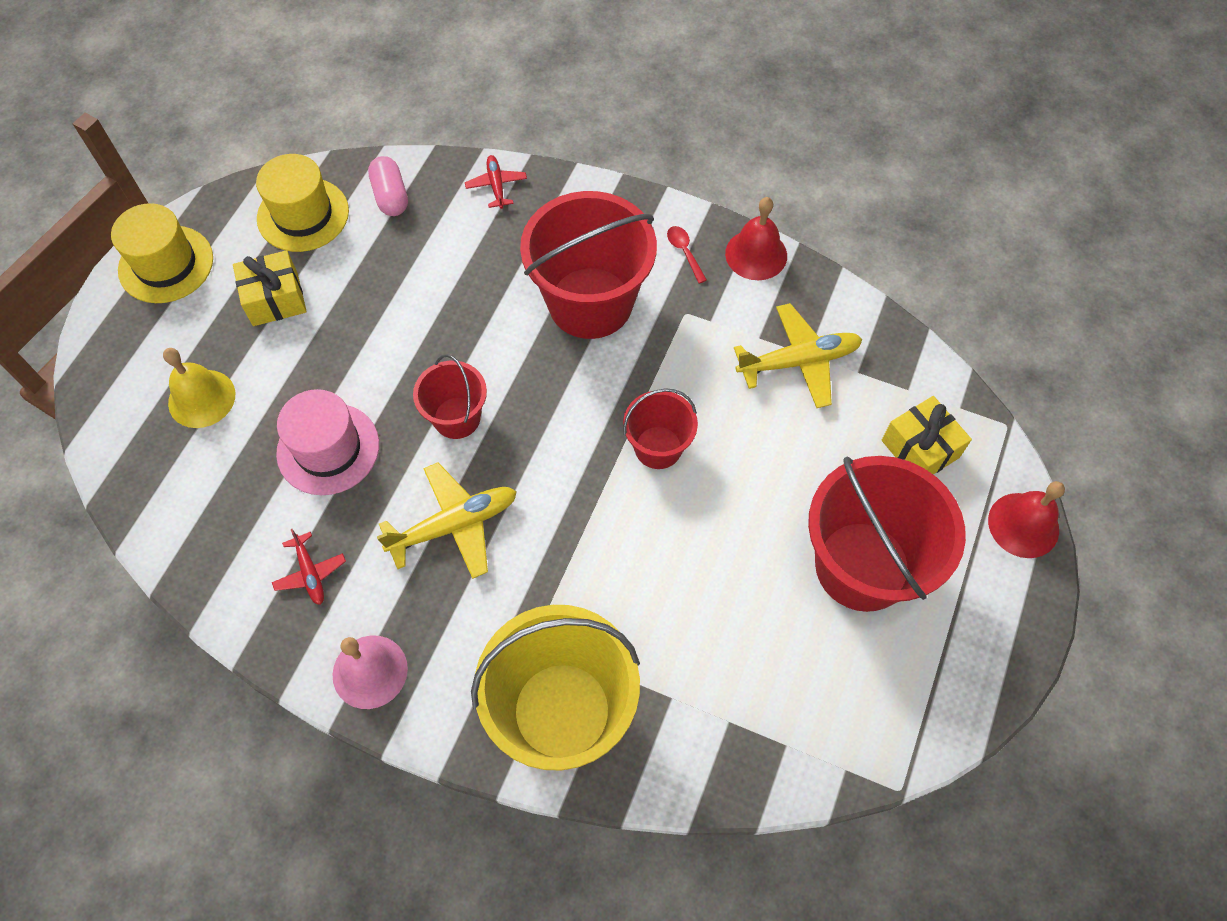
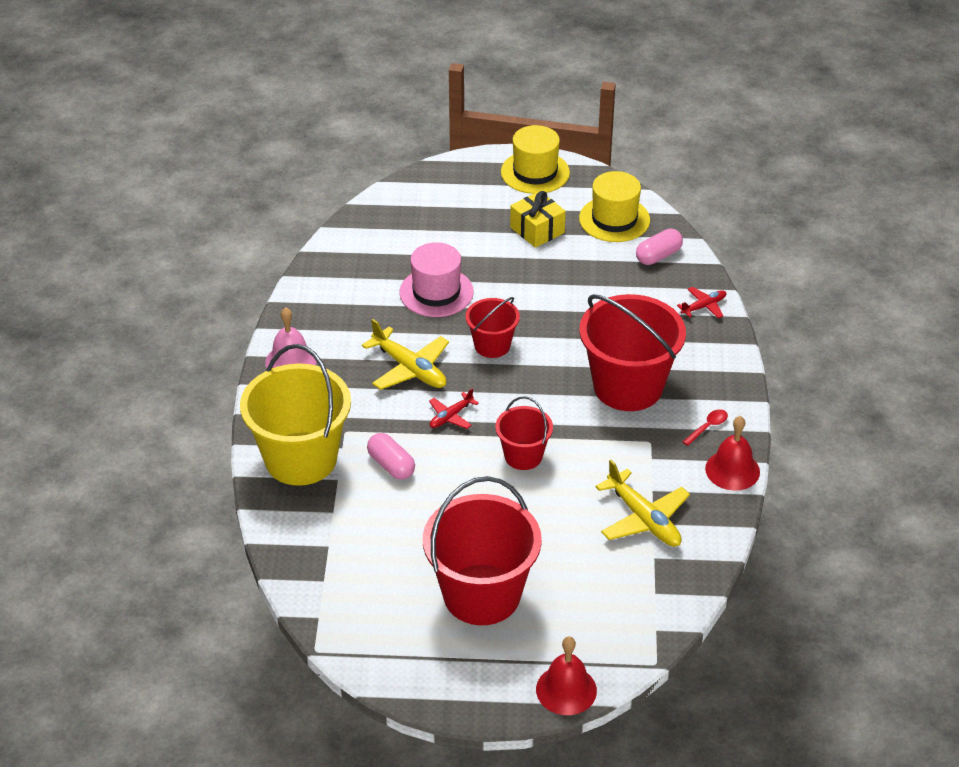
camera: 70 degrees right, 20 degrees down
yellow bell [163,348,235,428] -> none
red plane [272,529,346,605] -> red plane moved to [429,388,479,429]
yellow gift [882,396,972,475] -> none
none -> pink capsule [367,433,415,480]

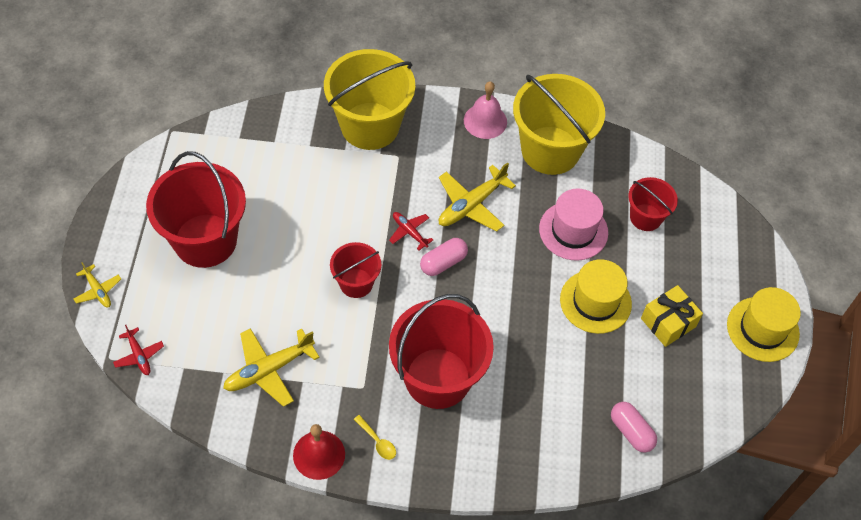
camera: 90 degrees right, 15 degrees up
pink capsule [367,433,415,480] -> pink capsule moved to [420,238,468,276]
red bucket [466,297,520,358] -> red bucket moved to [628,177,678,231]
red bell [536,636,597,715] -> yellow plane [74,262,121,308]
yellow hat [579,171,650,242] -> yellow hat moved to [560,259,632,334]
red plane [677,287,726,318] -> red plane moved to [113,325,164,375]
red spoon [682,409,728,446] -> yellow spoon [354,415,396,460]
none -> yellow bucket [513,74,605,175]

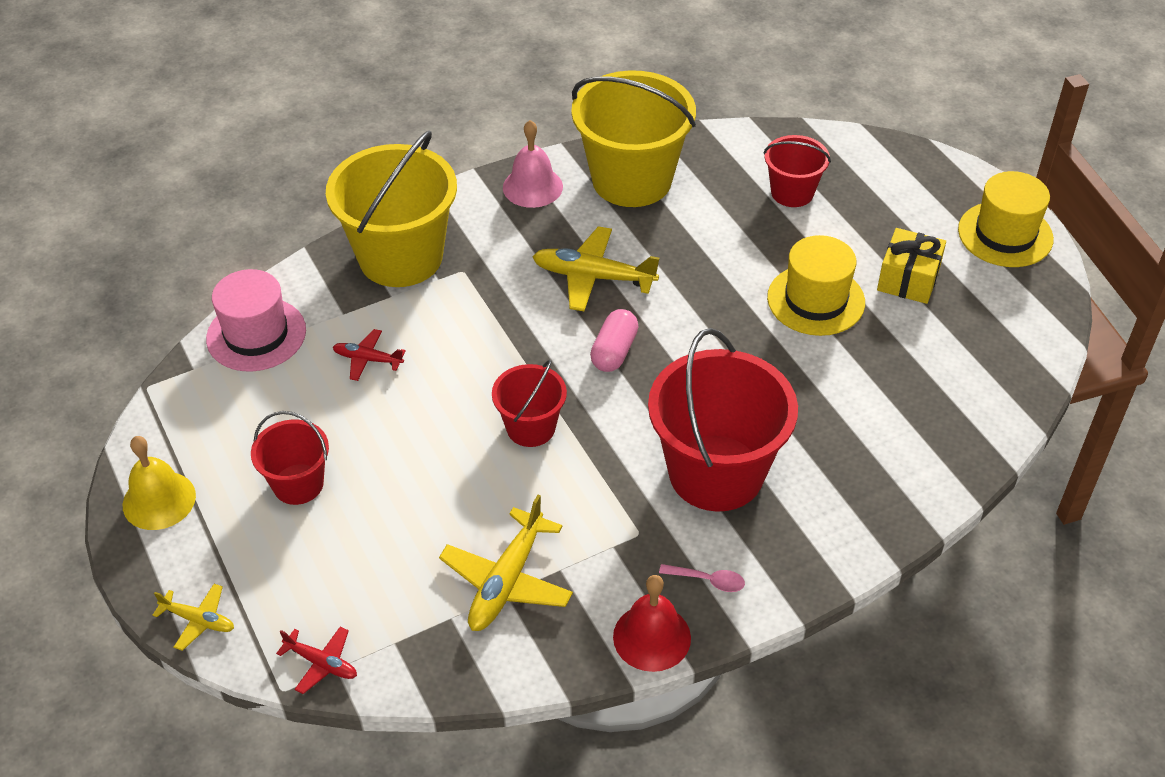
camera: 30 degrees left, 10 degrees down
red bucket [146,151,246,268] -> red bucket [251,411,329,505], size x0.53
yellow spoon [354,415,396,460] -> pink spoon [659,564,745,592]
red plane [389,212,433,250] -> red plane moved to [333,329,406,381]
yellow plane [439,162,516,232] -> yellow plane turned 90 degrees clockwise [532,226,659,311]
pink hat [539,188,608,261] -> pink hat moved to [206,269,306,371]
pink capsule [611,402,657,453] -> none
none -> yellow bell [123,436,196,530]

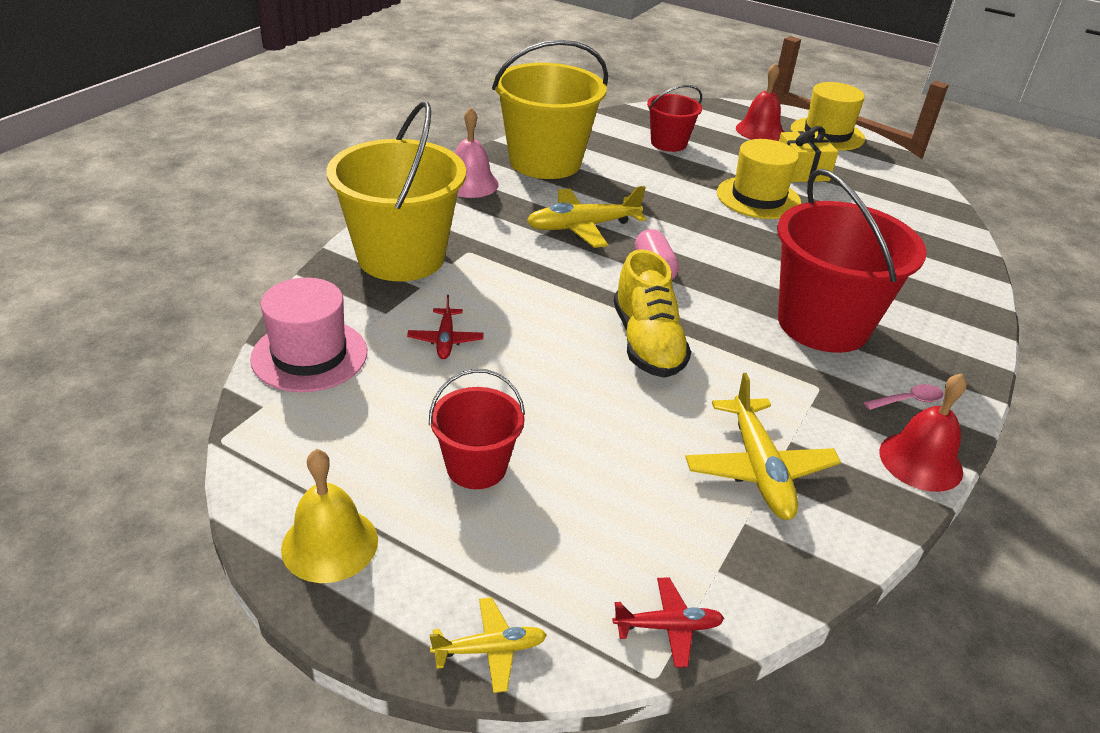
camera: 35 degrees left, 10 degrees down
red plane [333,329,406,381] -> red plane turned 75 degrees counterclockwise [407,295,484,359]
red bucket [492,360,567,447] -> yellow shoe [614,249,691,378]
none -> red bell [736,63,784,141]

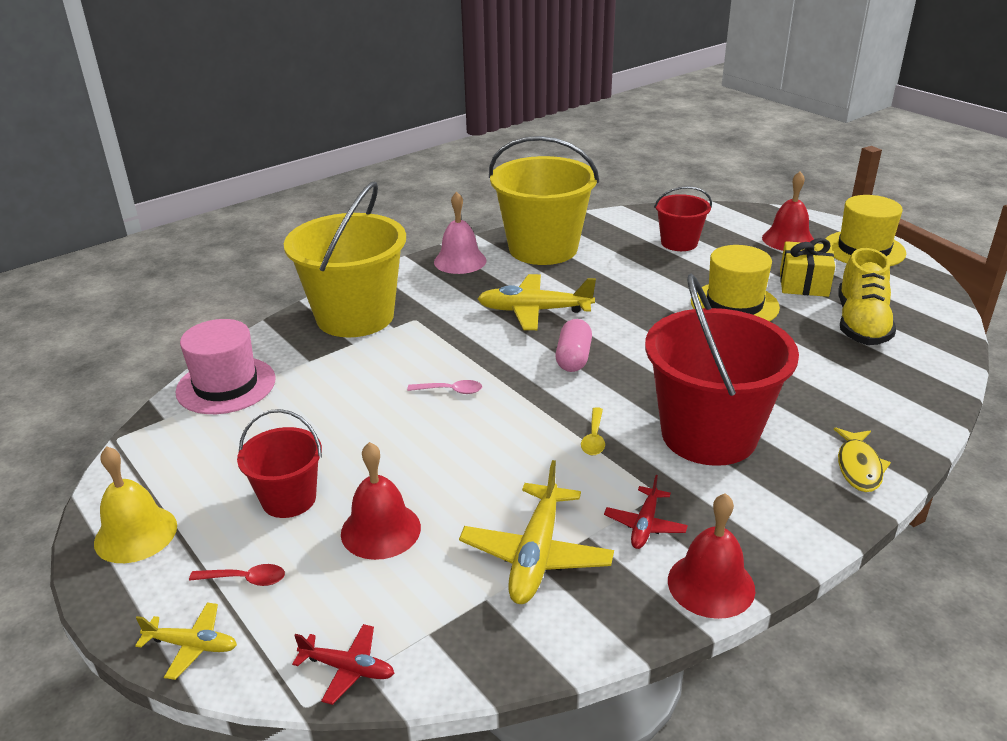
camera: 25 degrees right, 5 degrees down
red plane [407,295,484,359] -> red plane moved to [604,475,688,549]
yellow shoe [614,249,691,378] -> yellow shoe moved to [838,248,896,345]
pink spoon [864,384,944,410] -> pink spoon moved to [407,380,482,394]
none -> red spoon [189,564,285,586]
none -> red bell [341,442,421,560]
none -> yellow spoon [581,407,605,455]
none -> yellow fish [834,427,891,492]

